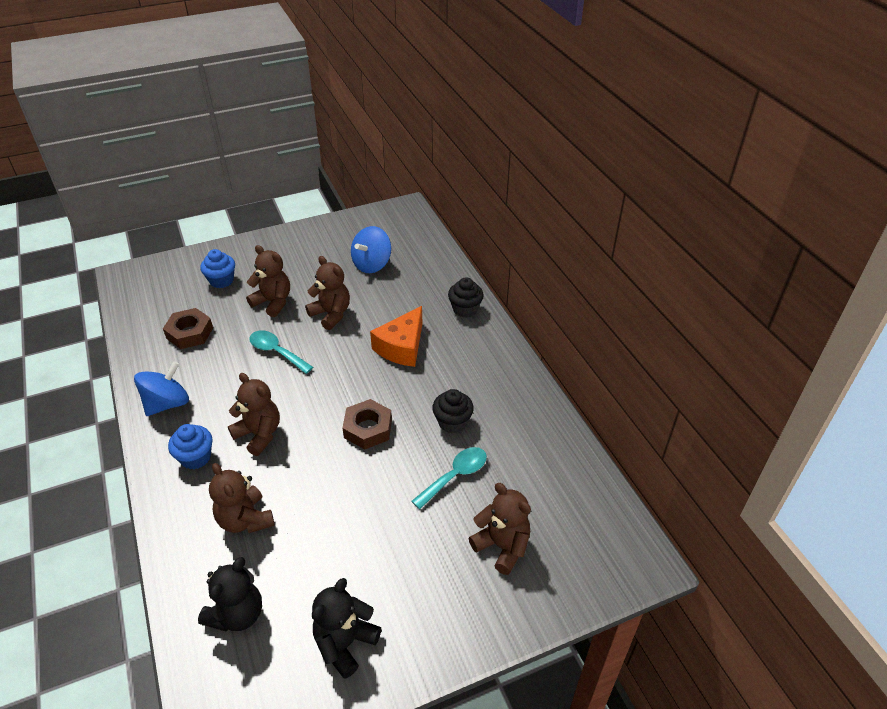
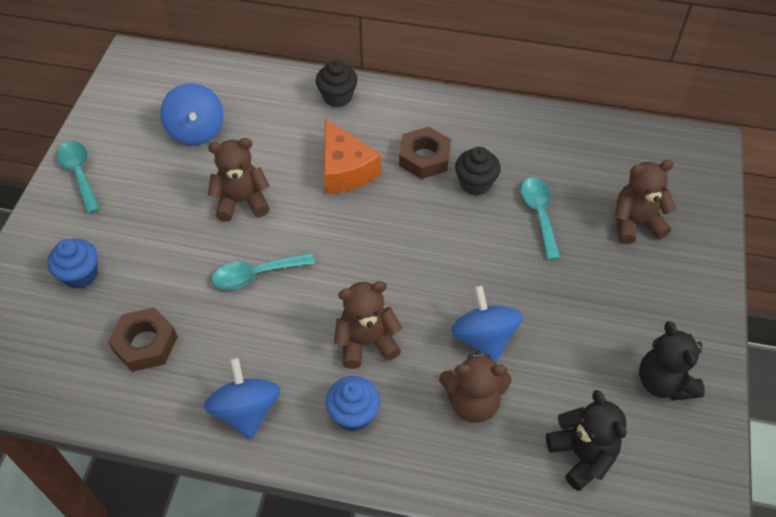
camera: 55 degrees left, 10 degrees up
brown teddy bear [246,245,290,317] -> none
brown nut [342,399,392,449] -> brown nut moved to [399,127,451,179]
none -> turquoise spoon [57,141,100,214]
none -> blue spinning top [451,285,523,363]

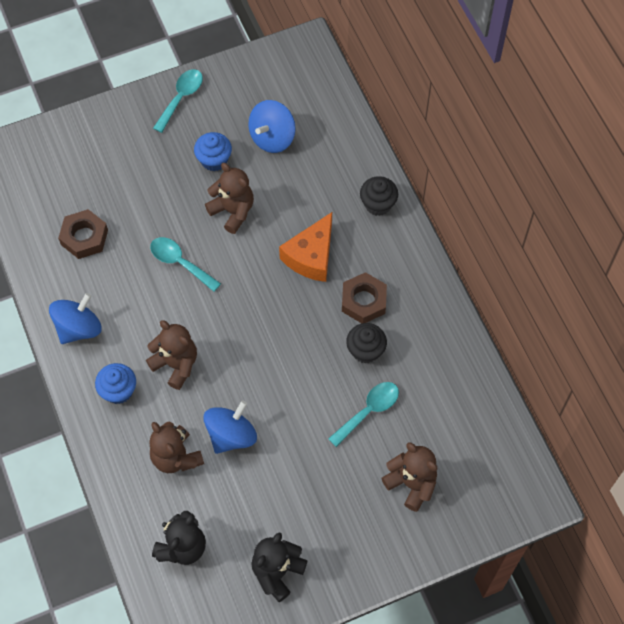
camera: 55 degrees right, 10 degrees up
blue cupcake [47,239,98,289] -> blue cupcake moved to [194,132,232,171]

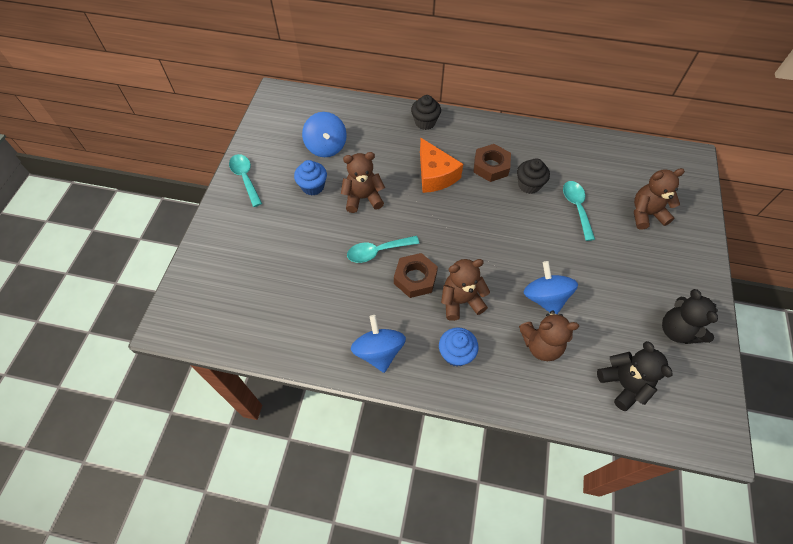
camera: 55 degrees left, 5 degrees down
brown nut [58,209,108,259] -> brown nut moved to [394,253,438,298]

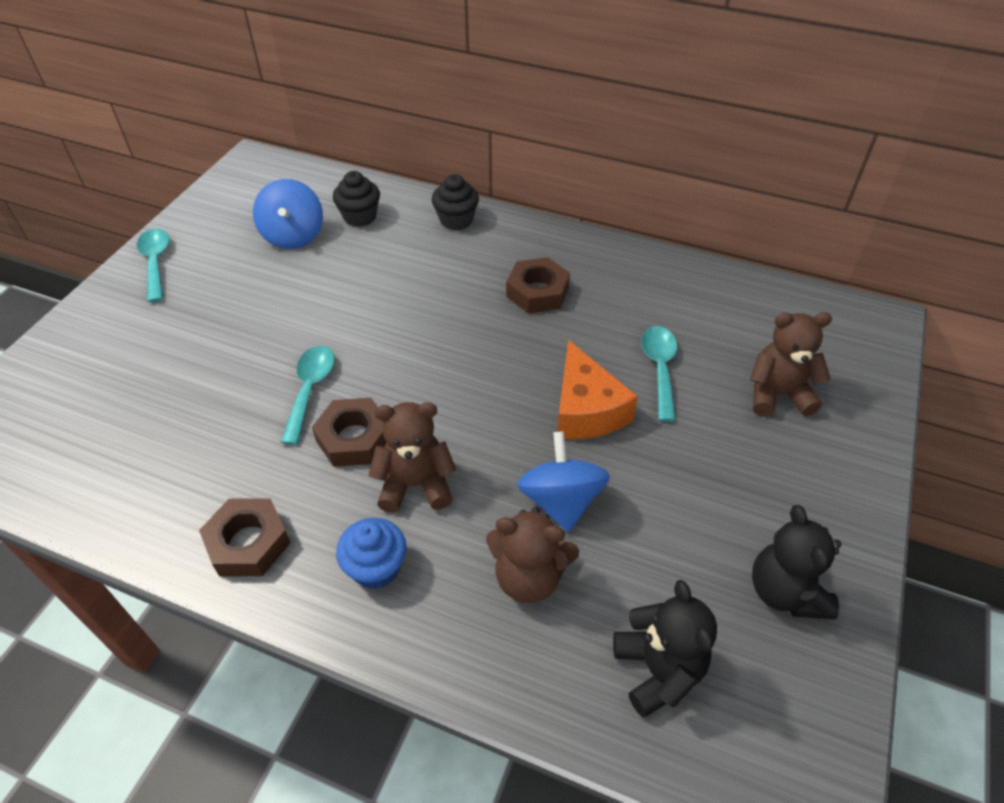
camera: 10 degrees right, 10 degrees down
blue cupcake [294,160,327,196] -> none
brown teddy bear [341,152,385,213] -> none
turquoise spoon [347,236,419,263] -> turquoise spoon turned 105 degrees clockwise [281,346,335,445]
blue spinning top [351,315,406,373] -> brown nut [199,498,290,576]
orange cheese [420,138,463,193] -> orange cheese moved to [557,340,638,440]
black cupcake [517,158,550,194] -> black cupcake moved to [333,171,380,227]

